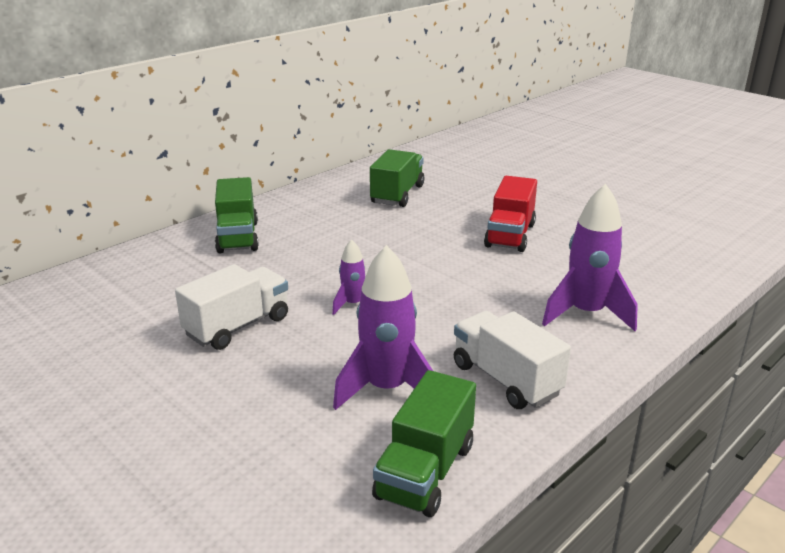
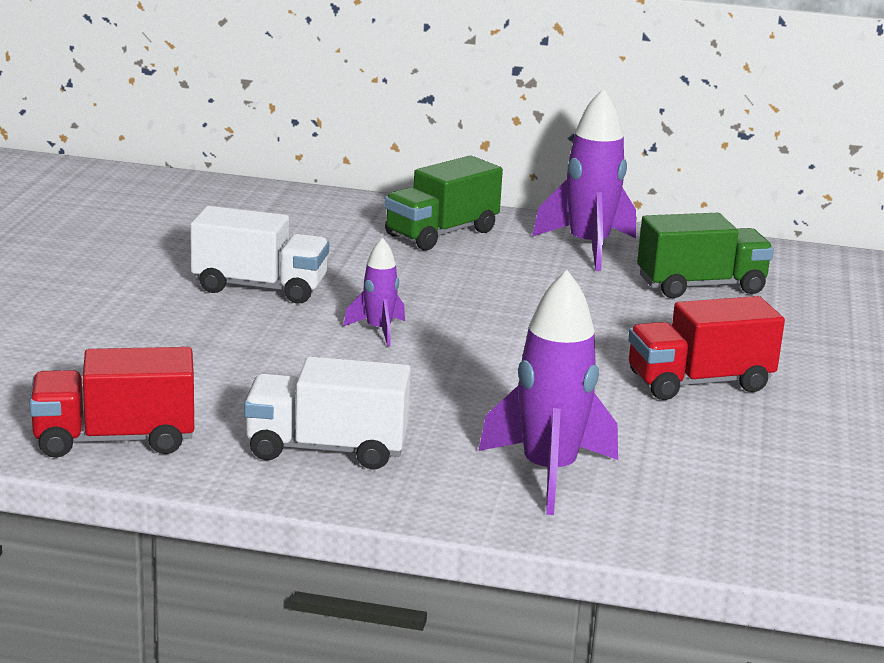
camera: 55 degrees right, 5 degrees down
purple rocket [333,245,433,410] -> purple rocket moved to [532,88,636,271]
green truck [372,370,476,517] -> red truck [29,347,194,458]
white truck [454,311,571,409] -> white truck turned 105 degrees counterclockwise [244,356,411,470]

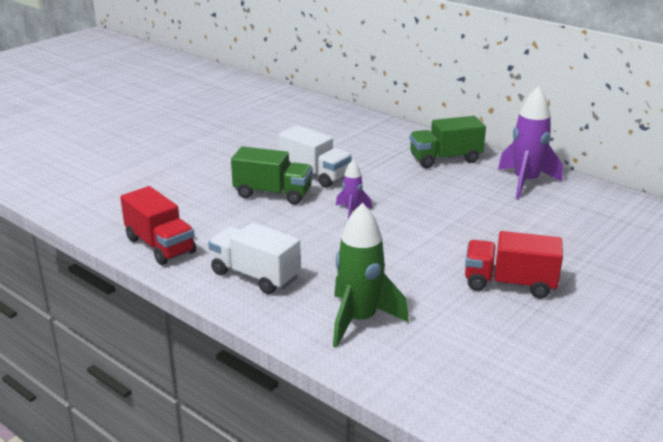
camera: 30 degrees right, 5 degrees up
red truck [29,347,194,458] -> red truck turned 150 degrees counterclockwise [120,186,196,265]
purple rocket [478,270,618,515] -> green rocket [333,203,409,348]
green truck [637,213,774,298] -> green truck moved to [231,146,313,205]

